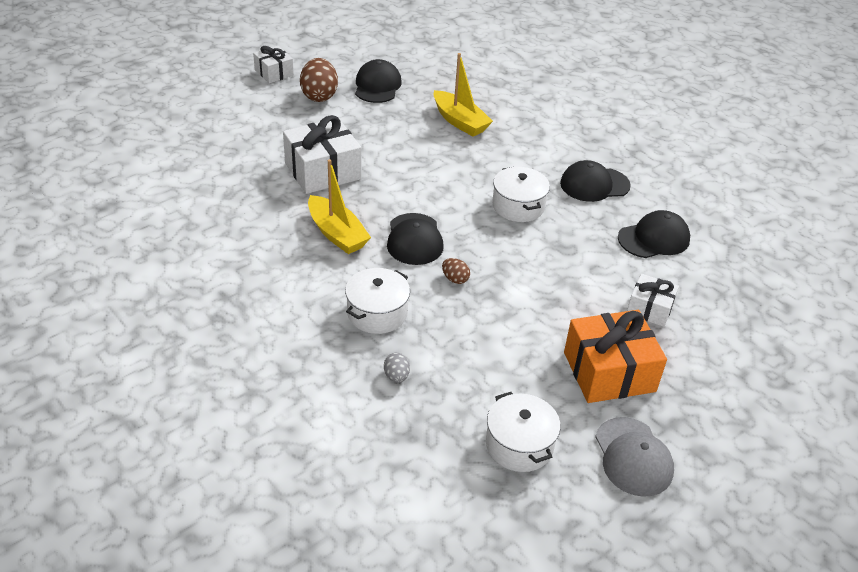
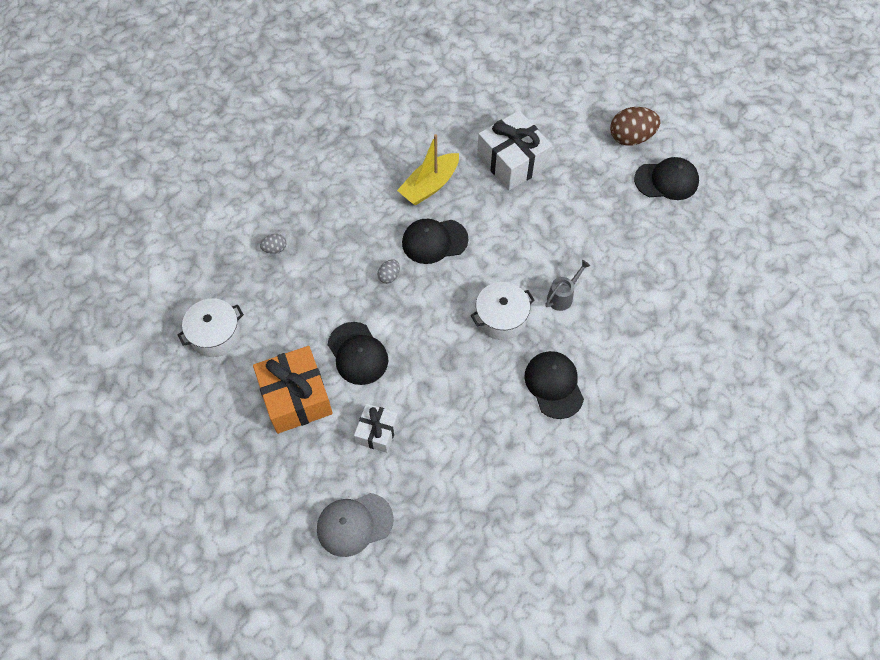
camera: 85 degrees right, 20 degrees up
white gift [253,46,294,83] -> none
white pot [345,268,410,334] -> none
yellow boat [434,53,493,136] -> none
brown egg [442,258,470,284] -> grey egg [377,259,400,284]
grey cap [595,417,674,497] -> grey cap moved to [317,493,394,557]
black cap [618,210,690,258] -> black cap moved to [328,322,388,385]
none -> grey watering can [545,260,590,311]

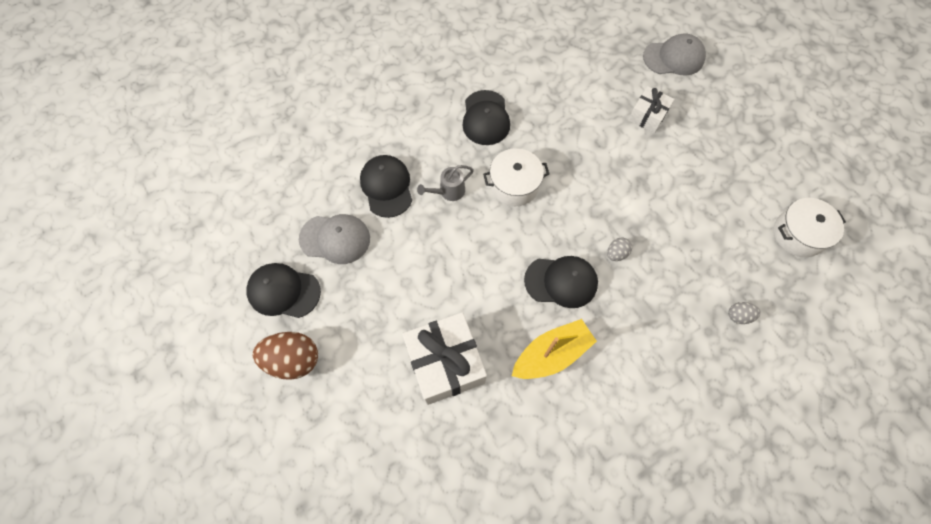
camera: 165 degrees left, 5 degrees up
orange gift [253,346,333,434] -> none
black cap [328,322,388,385] -> black cap moved to [360,155,412,218]
none -> grey cap [299,214,370,264]

